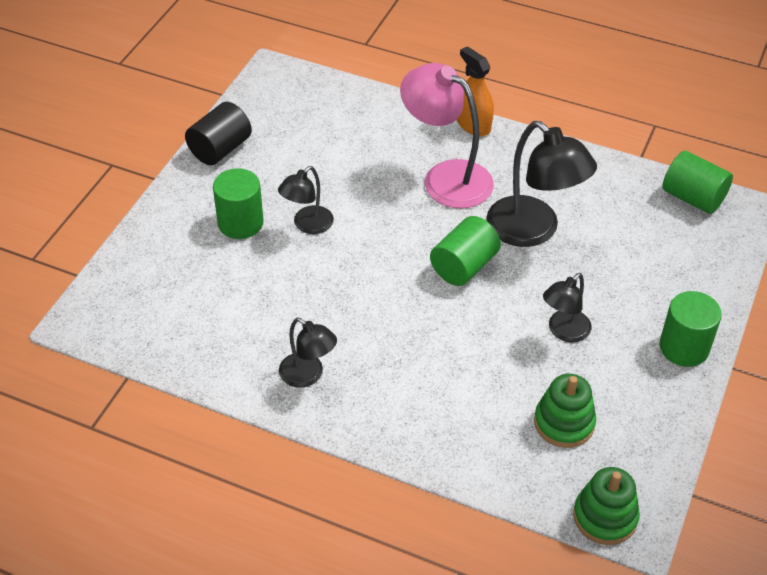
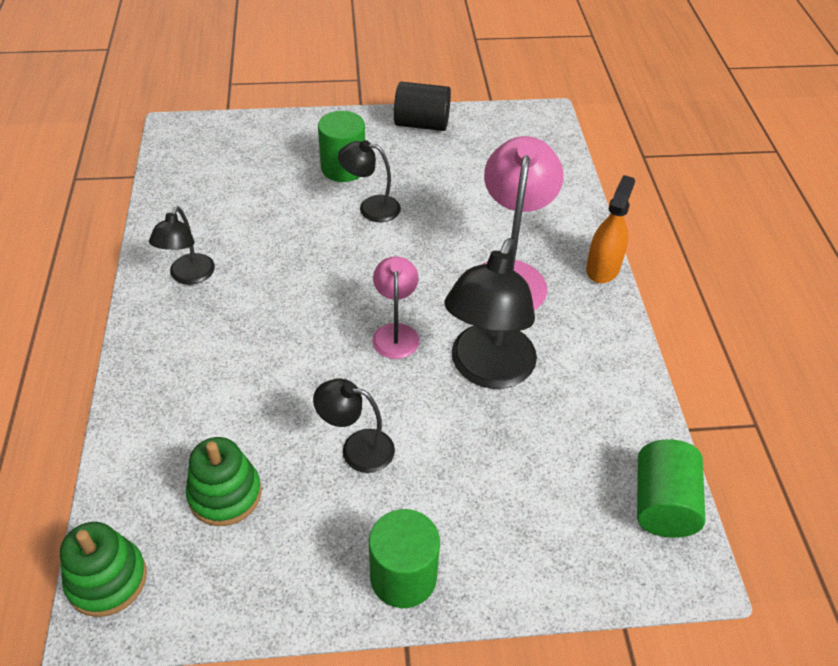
camera: 60 degrees right, 0 degrees up
green cylinder [430,216,501,286] -> pink lamp [372,256,419,359]

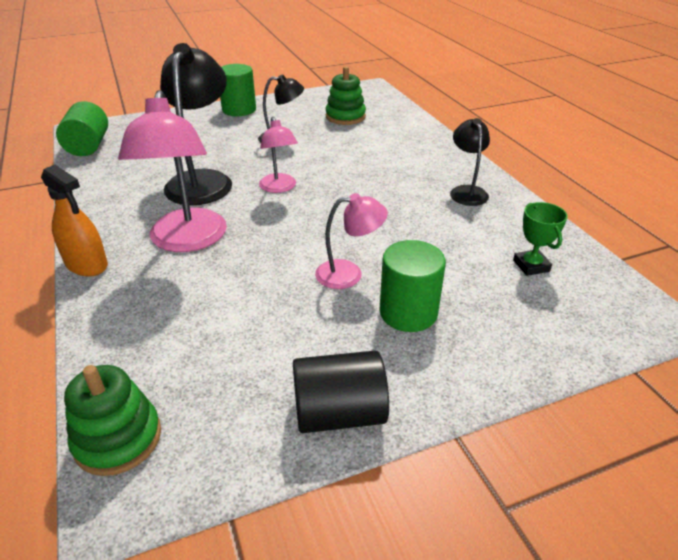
camera: 165 degrees right, 10 degrees down
green stacking toy [60,522,147,617] -> green stacking toy moved to [64,365,161,476]
black lamp [338,140,401,222] -> pink lamp [315,193,388,289]
orange spray bottle [586,175,635,283] -> orange spray bottle turned 60 degrees counterclockwise [41,165,108,276]
none -> green trophy [513,202,568,276]

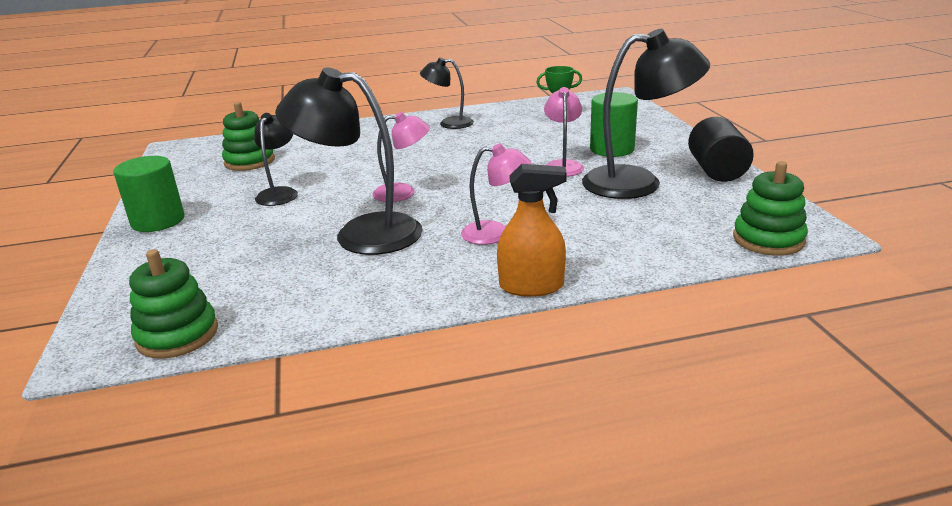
camera: 80 degrees left, 10 degrees down
orange spray bottle [41,165,108,276] -> orange spray bottle turned 45 degrees clockwise [497,164,567,297]
green cylinder [56,101,108,156] -> green stacking toy [129,249,218,359]
pink lamp [118,90,227,252] -> pink lamp [461,143,531,245], size x0.56
none -> black lamp [582,29,710,199]

